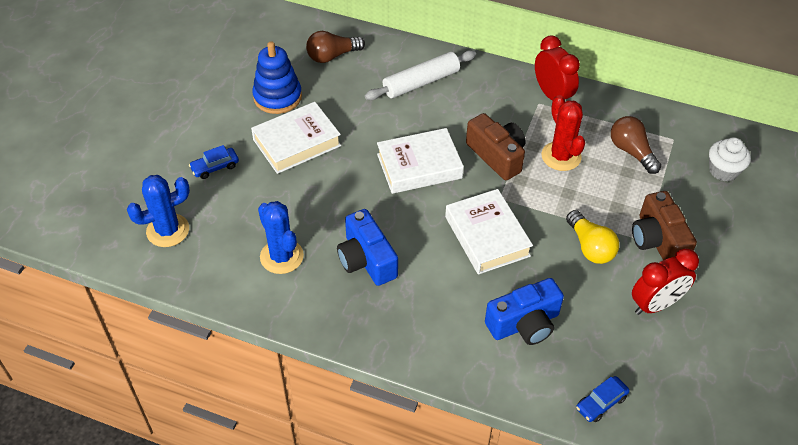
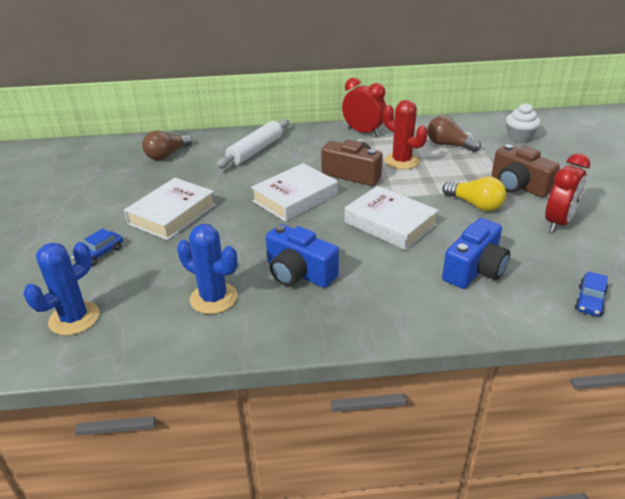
camera: 25 degrees left, 15 degrees down
blue stacking toy [252,42,302,114] -> none

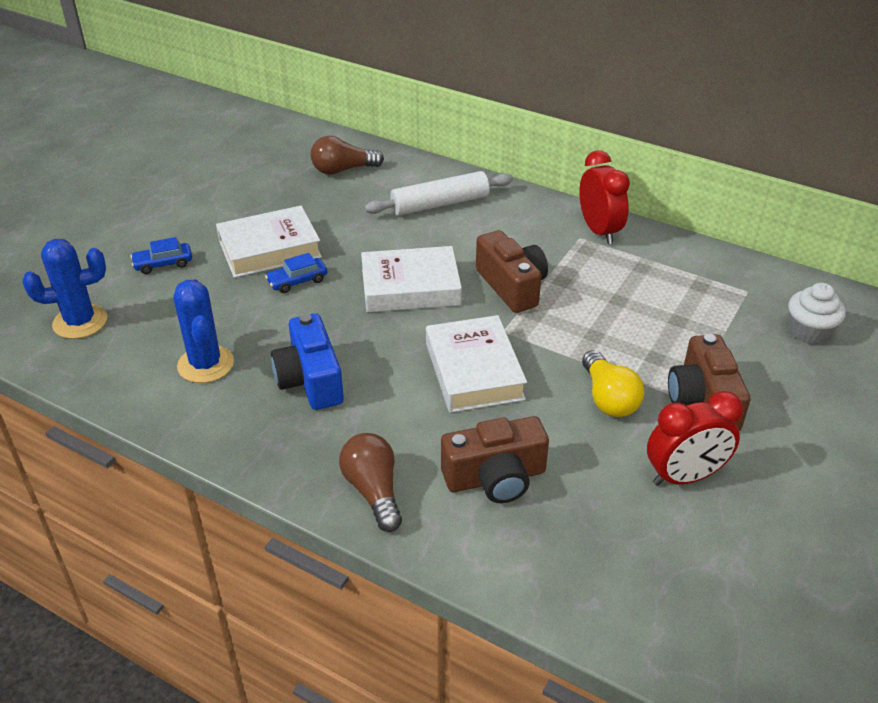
camera: 35 degrees right, 5 degrees up
red cactus [383,100,428,170] -> none
brown light bulb [428,116,481,152] -> brown light bulb moved to [339,433,402,532]
blue camera [442,218,510,289] -> brown camera [441,416,549,503]
blue car [575,271,608,316] -> blue car moved to [265,253,327,293]

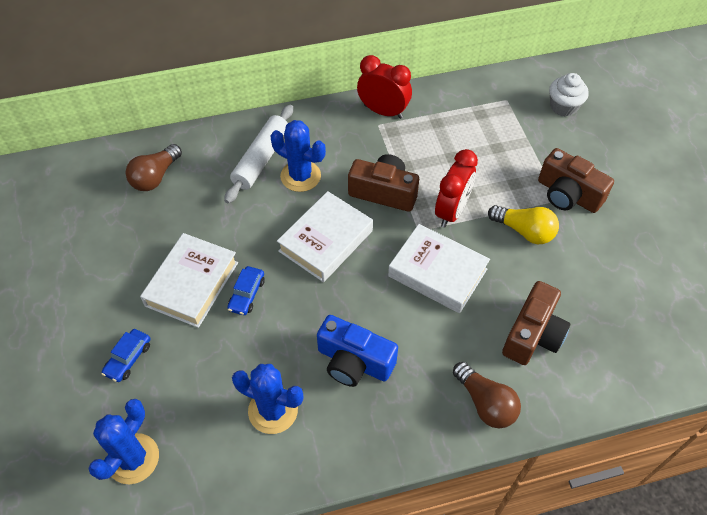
camera: 45 degrees left, 15 degrees up
brown light bulb [339,433,402,532] -> brown light bulb turned 150 degrees counterclockwise [453,362,521,428]
red clock [647,391,743,486] -> red clock moved to [435,149,478,228]
none -> blue cactus [270,120,326,192]

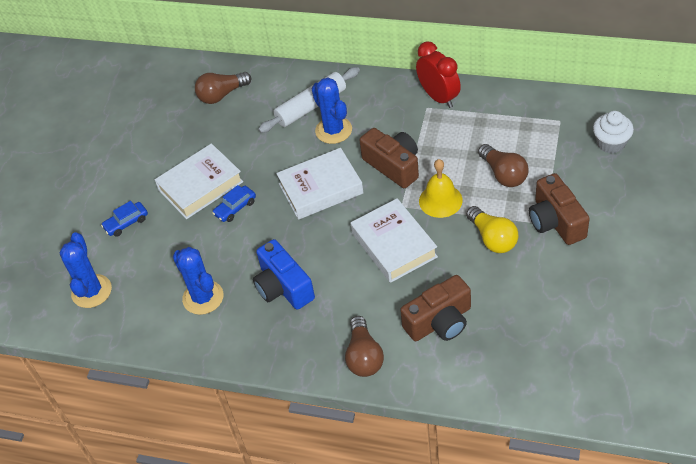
camera: 35 degrees right, 5 degrees down
blue cactus [88,399,159,484] -> blue cactus turned 60 degrees counterclockwise [59,232,112,308]
red clock [435,149,478,228] -> yellow bell [419,159,463,218]
none -> brown light bulb [478,144,529,187]

